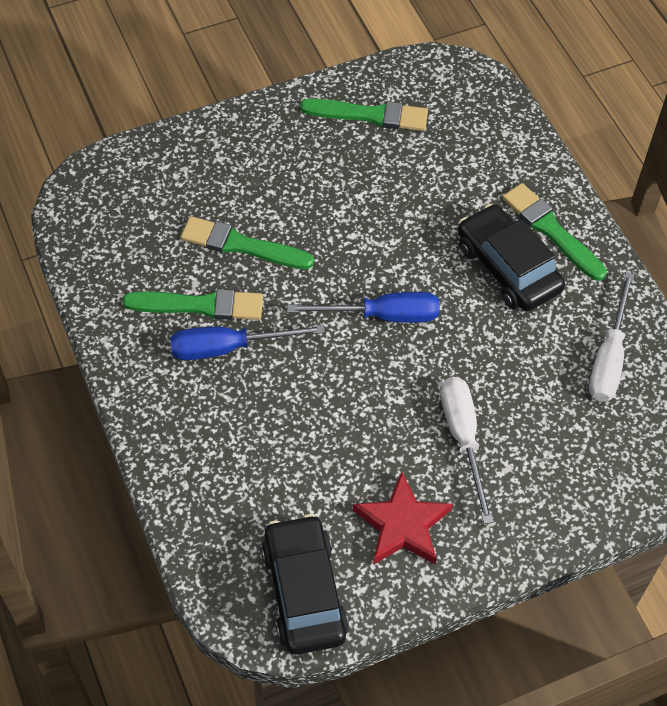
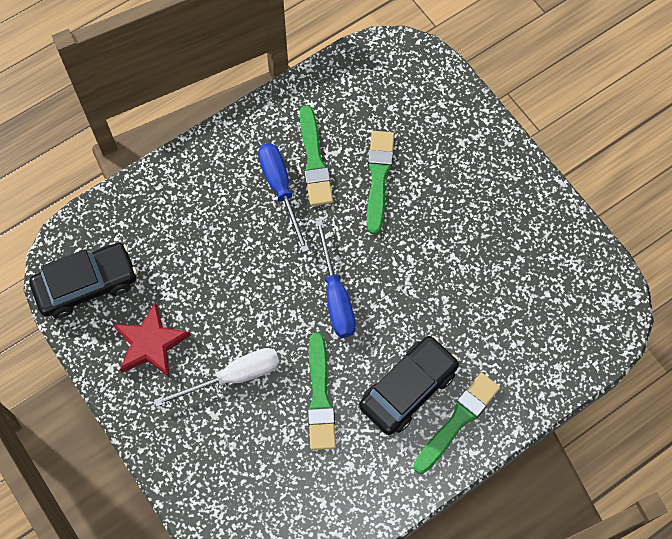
camera: 80 degrees right, 10 degrees up
green brush [300,98,428,131] -> green brush moved to [308,333,336,450]
white screwdriver [589,272,634,402] -> none

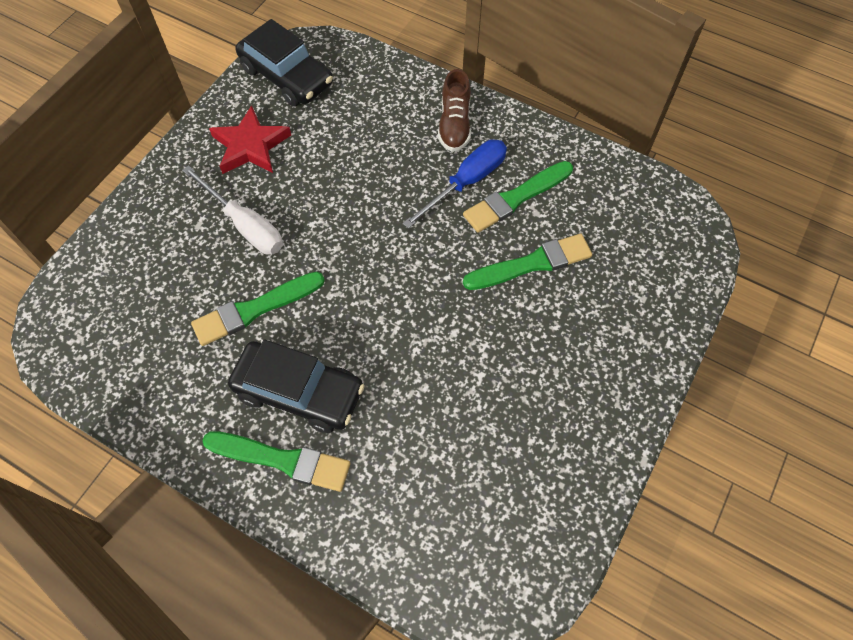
camera: 65 degrees right, 5 degrees down
blue screwdriver [315,220,356,338] -> none
none -> brown shoe [438,69,471,152]

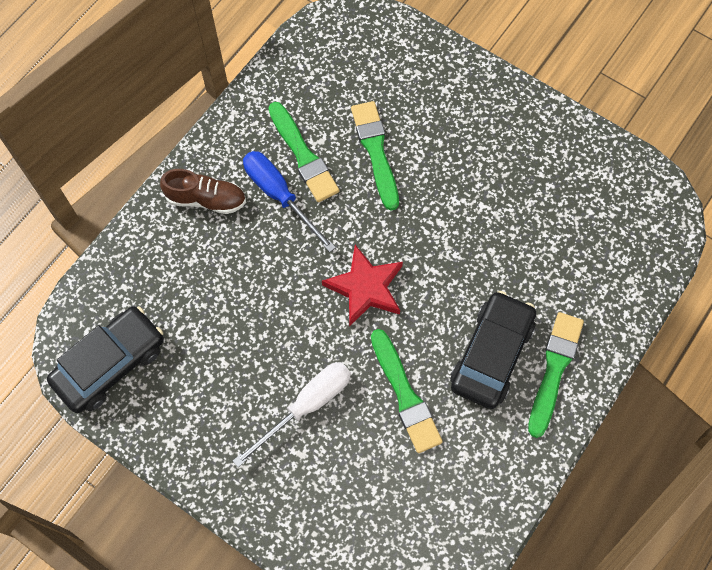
camera: 85 degrees left, 5 degrees up
red star [209,105,291,174] -> red star moved to [322,245,403,327]

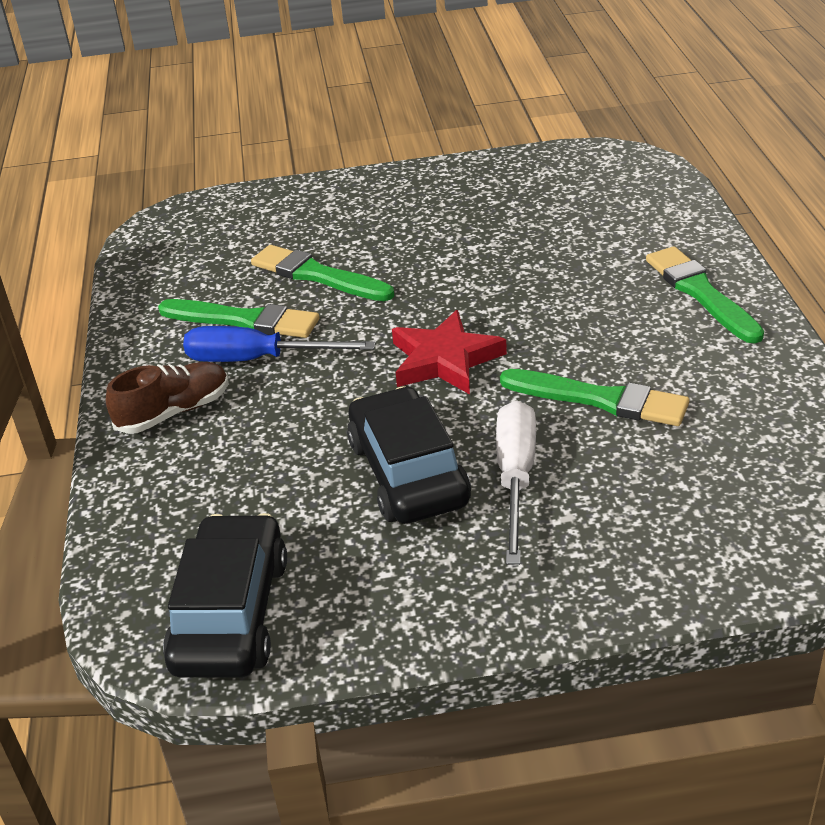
camera: 40 degrees left, 30 degrees down
black car [450,291,536,409] -> black car moved to [347,386,471,524]

